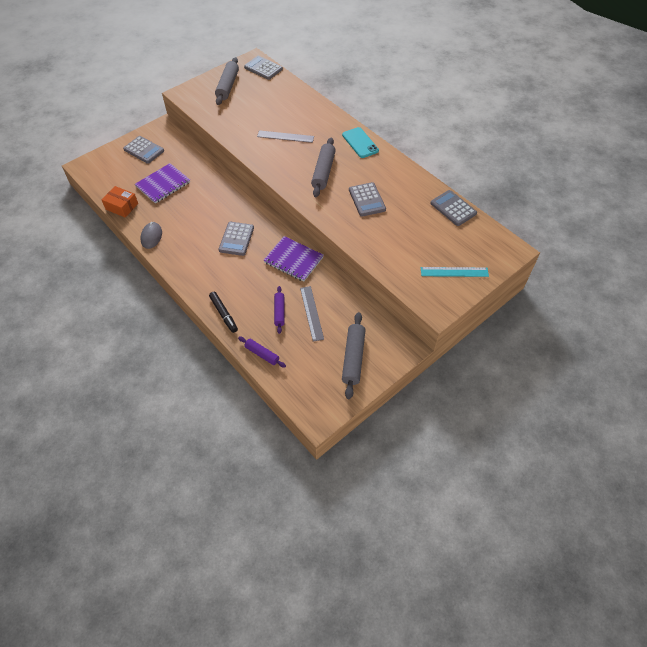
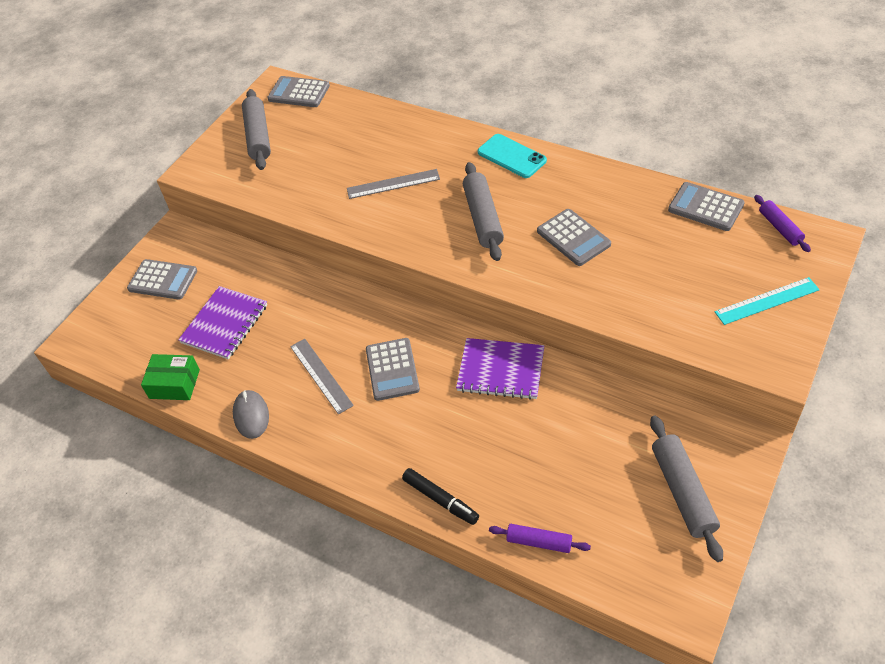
camera: 15 degrees left, 5 degrees down
orange box [102,186,138,217] -> green box [141,354,200,400]
purple rolling pin [274,286,285,334] -> purple rolling pin moved to [754,195,811,252]
grey ruler [300,286,324,342] -> grey ruler moved to [290,339,354,414]

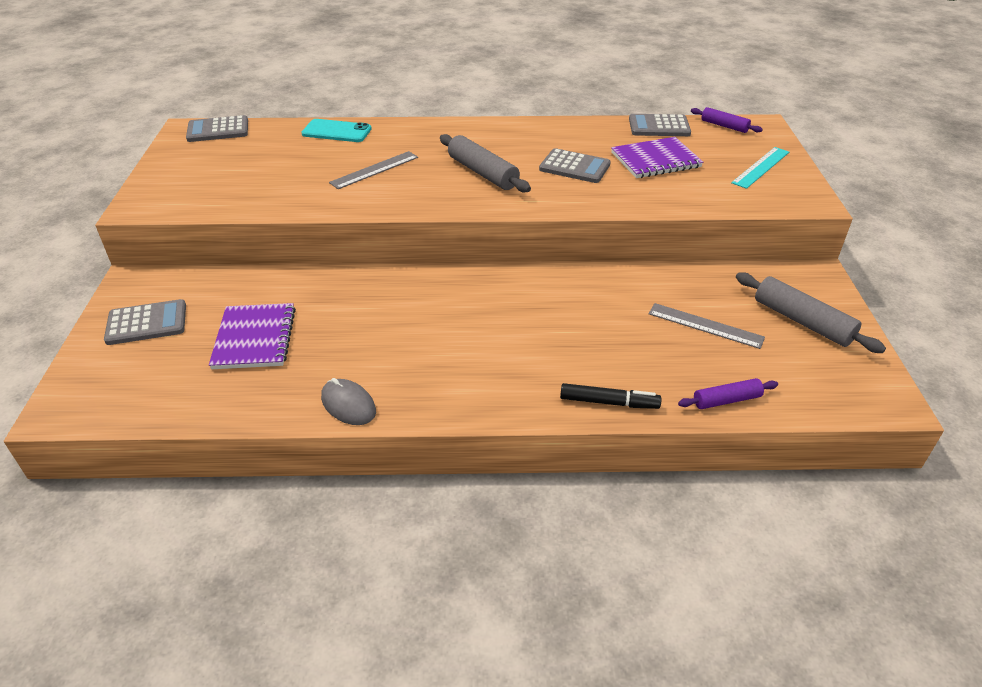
camera: 35 degrees left, 10 degrees down
green box [141,354,200,400] -> none
grey rolling pin [242,89,271,170] -> none
grey ruler [290,339,354,414] -> grey ruler moved to [649,303,765,349]
grey calculator [366,338,420,401] -> none
purple notebook [456,338,544,400] -> purple notebook moved to [611,137,703,178]
turquoise phone [478,134,547,178] -> turquoise phone moved to [301,119,372,142]

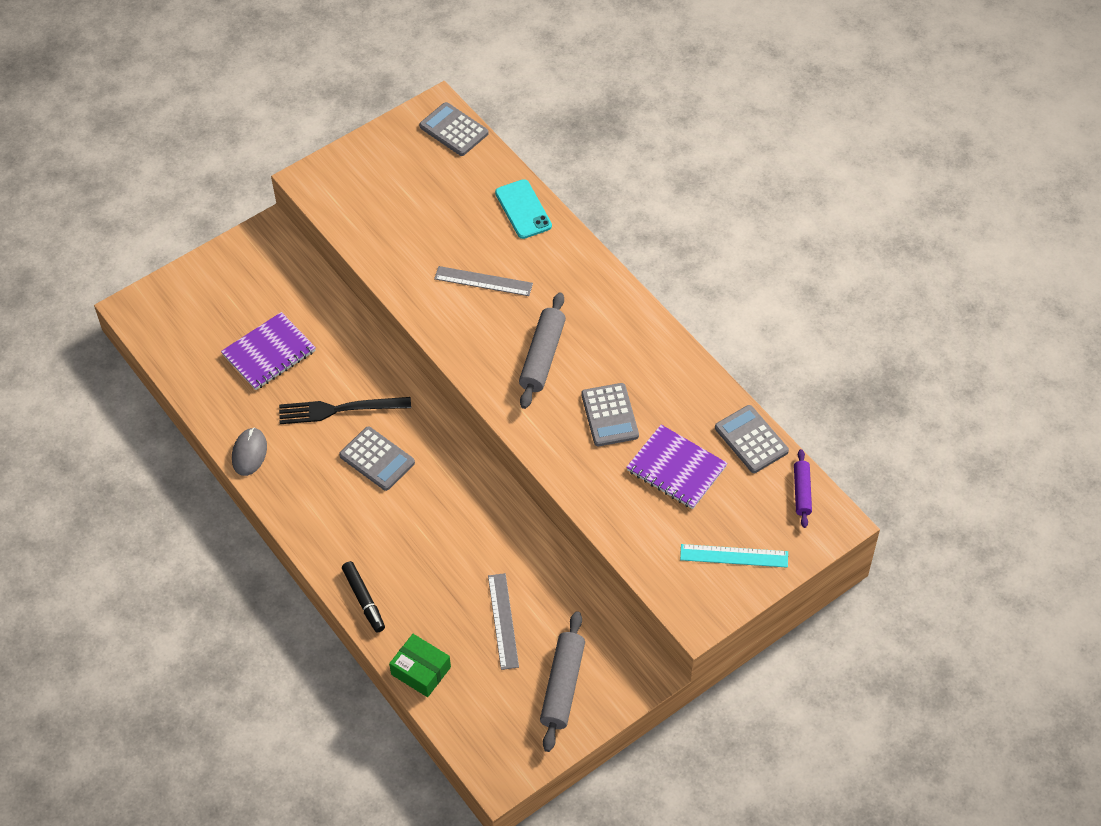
camera: 55 degrees right, 15 degrees up
grey calculator [104,299,186,345] -> grey calculator moved to [339,426,415,491]
purple rolling pin [678,378,778,409] -> green box [389,634,451,697]
none -> black fork [279,397,411,424]

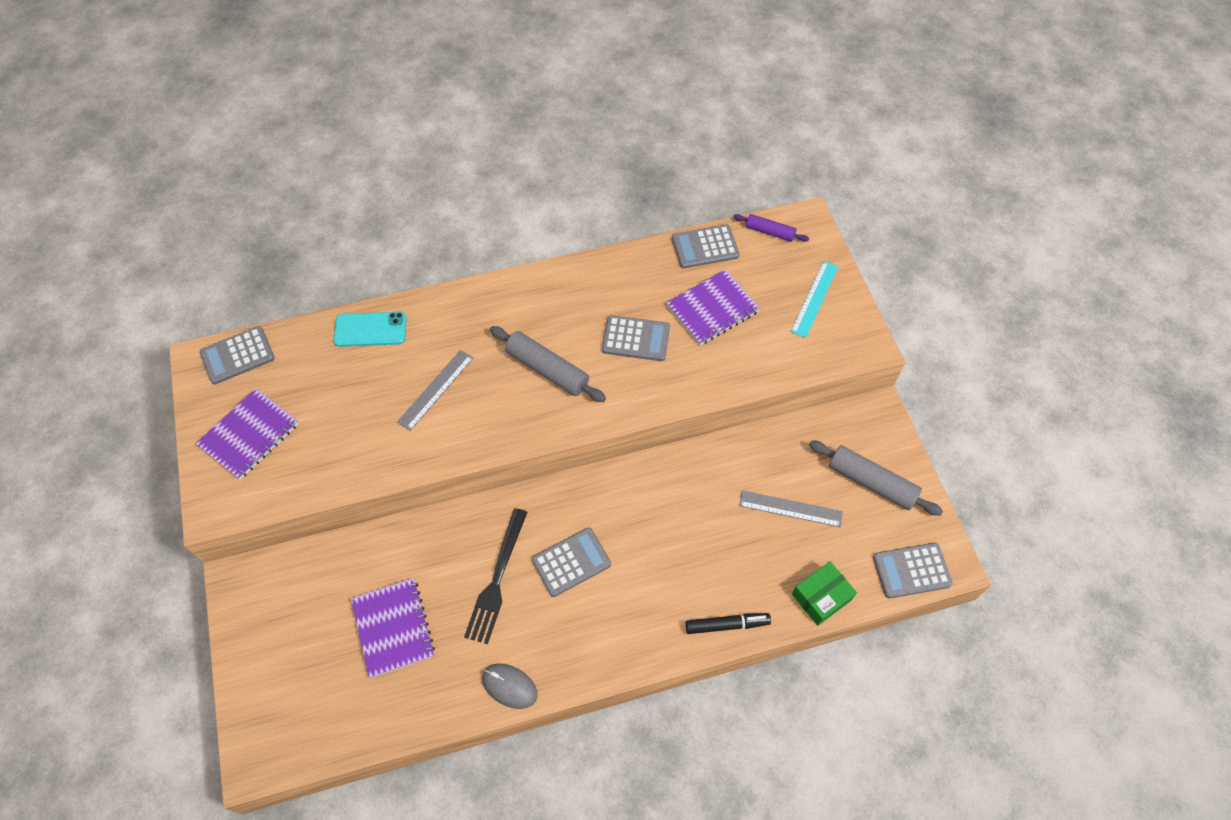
camera: 70 degrees left, 5 degrees up
none -> purple notebook [196,388,299,480]
none -> grey calculator [873,543,953,599]

